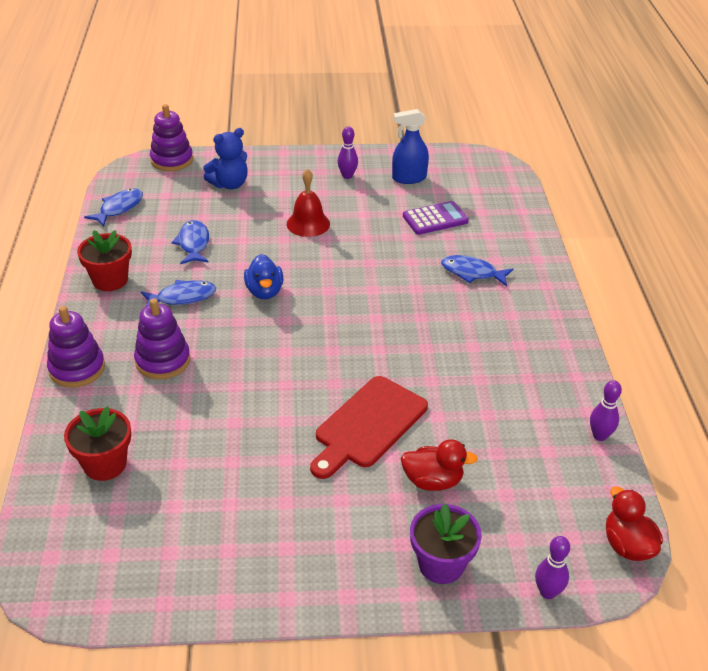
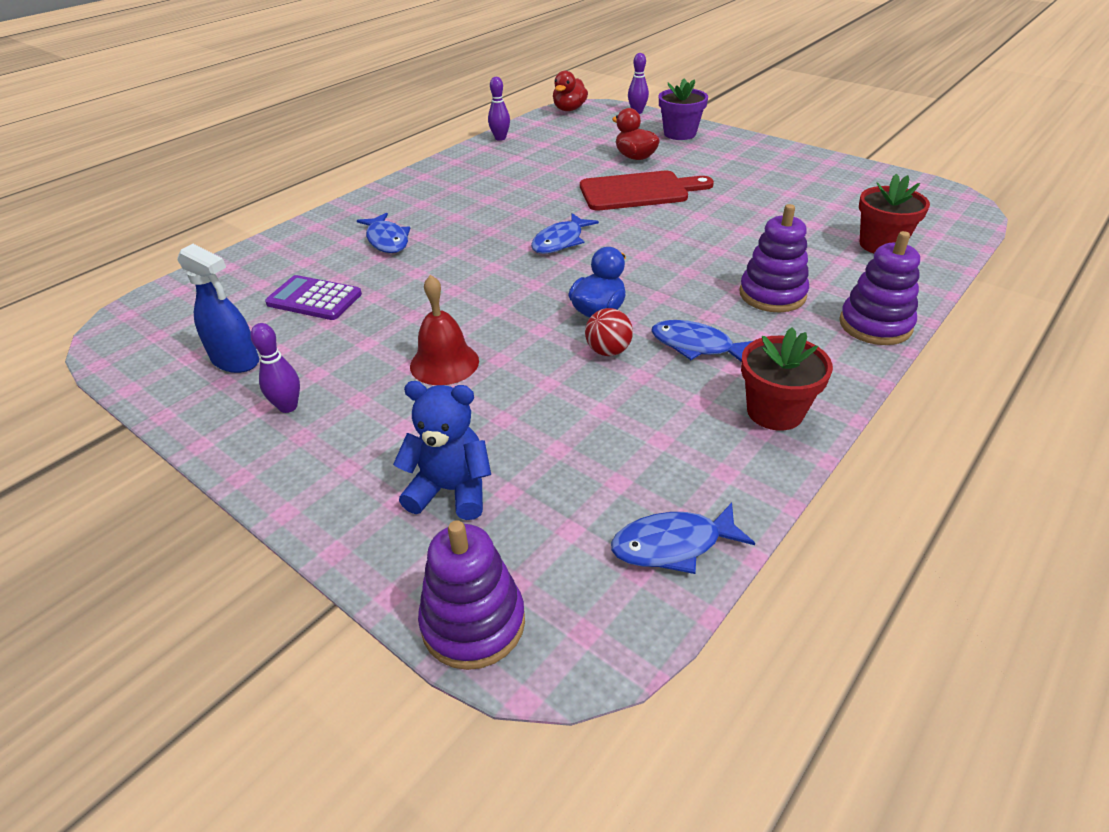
camera: 135 degrees left, 0 degrees up
blue fish [171,220,209,264] -> blue fish moved to [531,213,599,254]
none -> red ball [585,308,633,356]

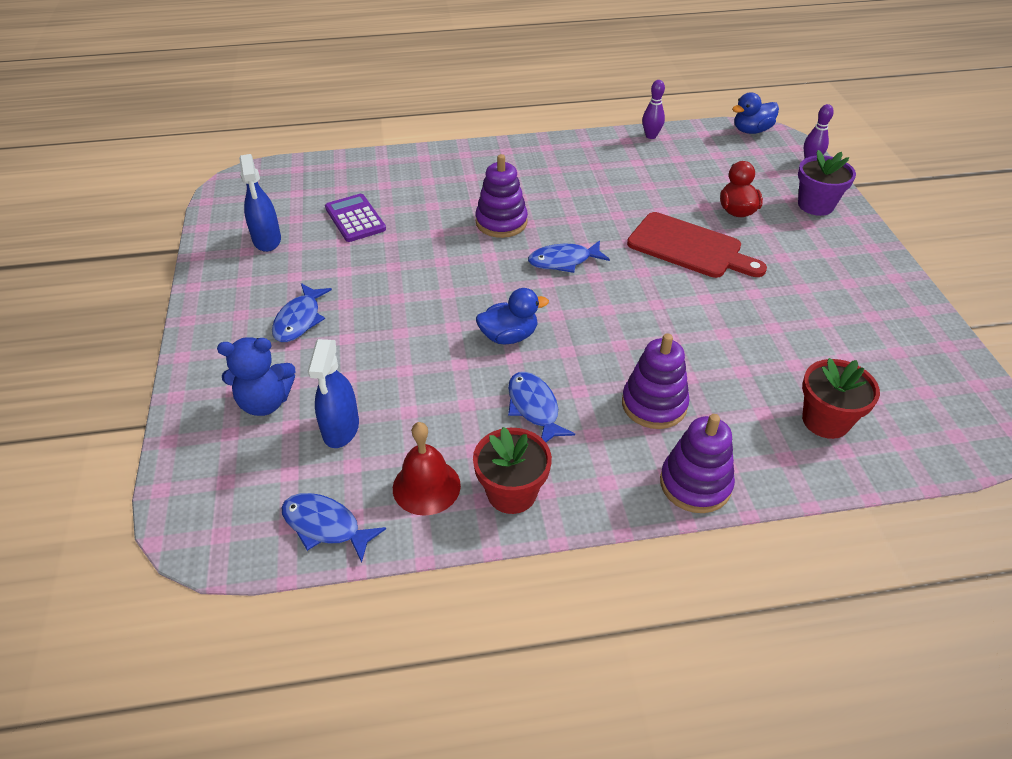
camera: 40 degrees right, 5 degrees up
purple bowling pin [251,323,300,413] -> none
blue fish [357,213,411,253] -> blue fish moved to [272,283,332,342]
blue teddy bear [393,381,491,520] -> blue teddy bear turned 120 degrees clockwise [217,337,296,416]
red bell [410,275,479,385] -> red bell moved to [393,422,461,516]
purple stacking toy [418,520,525,670] -> purple stacking toy moved to [476,154,528,238]
red duck [553,71,588,111] -> blue duck [732,92,779,134]
red ball [585,308,633,356] -> none
none -> blue spray bottle [308,339,359,448]

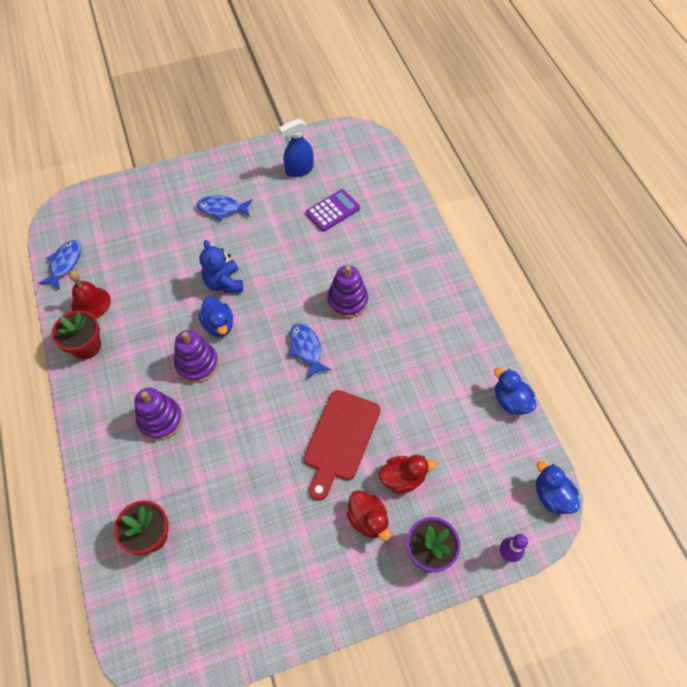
camera: 80 degrees right, 15 degrees up
blue teddy bear [217,337,296,416] -> blue teddy bear moved to [199,240,243,293]
blue spray bottle [308,339,359,448] -> none
blue fish [508,372,575,442] -> none
purple bowling pin [642,80,665,139] -> blue duck [494,368,537,415]
purple stacking toy [660,414,735,513] -> purple stacking toy moved to [174,330,218,383]
none -> red duck [346,490,390,541]

